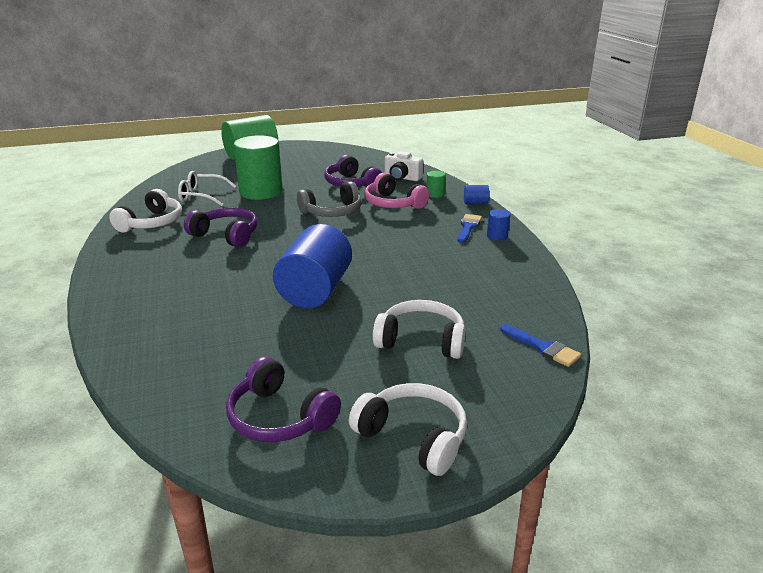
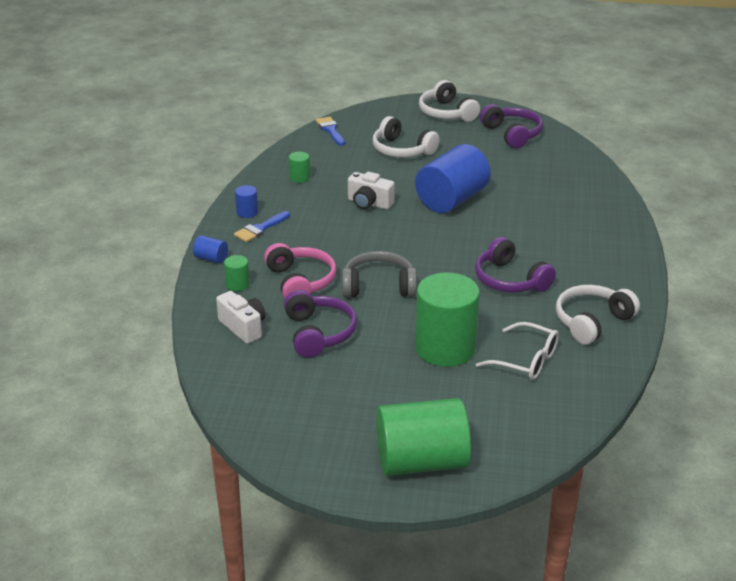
camera: 155 degrees left, 5 degrees up
none -> green cylinder [289,152,310,183]
none -> white camera [348,172,395,209]

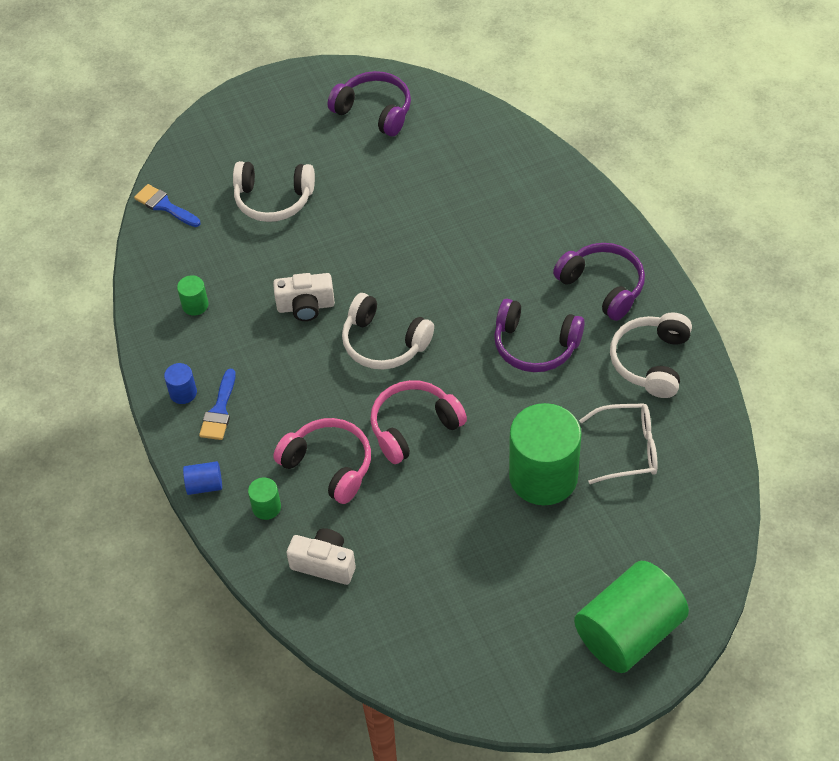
camera: 30 degrees left, 20 degrees up
purple headphones [284,290,357,358] -> purple headphones moved to [553,243,645,321]
grey headphones [342,251,417,297] -> pink headphones [370,380,467,464]
blue cylinder [415,144,491,213] -> none
white headphones [419,80,480,122] -> white headphones moved to [342,293,434,370]

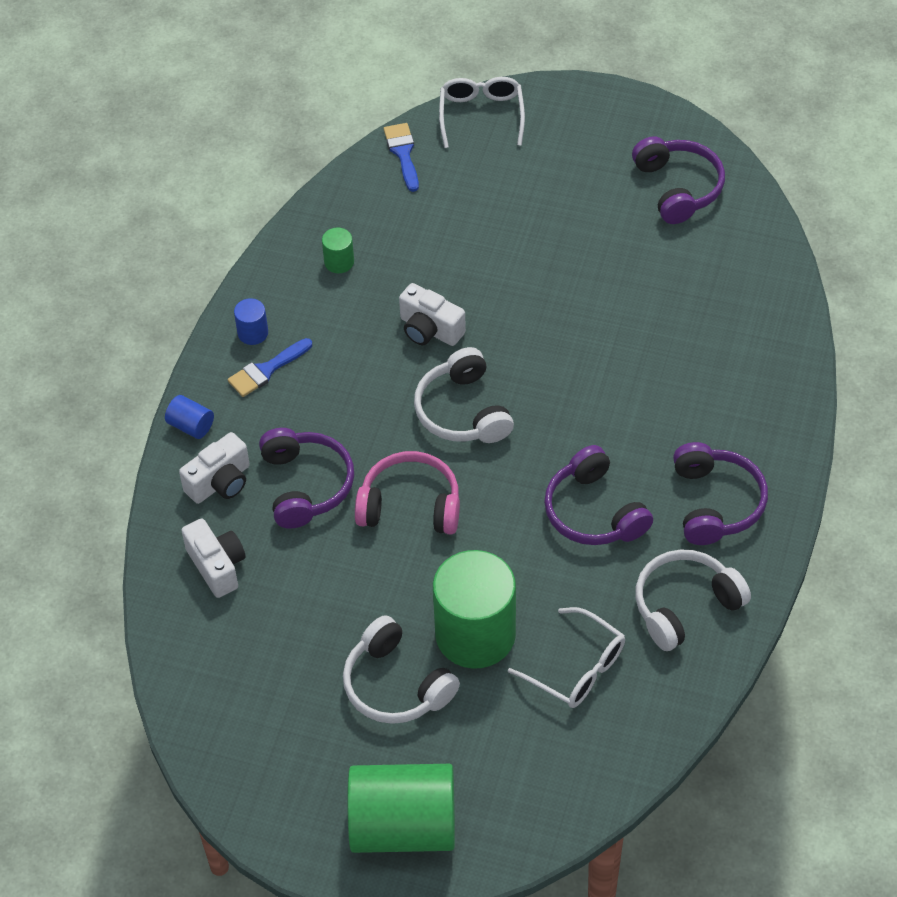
camera: 40 degrees right, 0 degrees up
white headphones [233,161,315,222] -> white headphones moved to [343,615,460,724]
green cylinder [248,477,281,520] -> white camera [179,432,250,504]
pink headphones [273,418,371,504] -> purple headphones [259,428,354,529]
none -> white glasses [439,77,525,148]

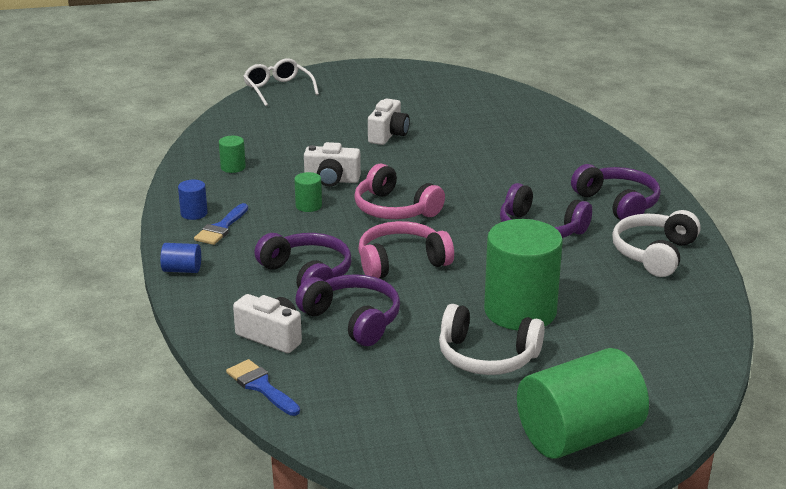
camera: 30 degrees left, 25 degrees down
white camera [179,432,250,504] -> white camera moved to [368,99,410,145]
blue brush [384,123,419,192] -> blue brush moved to [226,359,300,416]
white headphones [414,347,514,443] -> pink headphones [354,164,445,219]
white glasses [508,607,625,708] -> none
purple headphones [632,137,725,224] -> purple headphones moved to [296,274,400,346]
none -> green cylinder [294,172,322,212]

